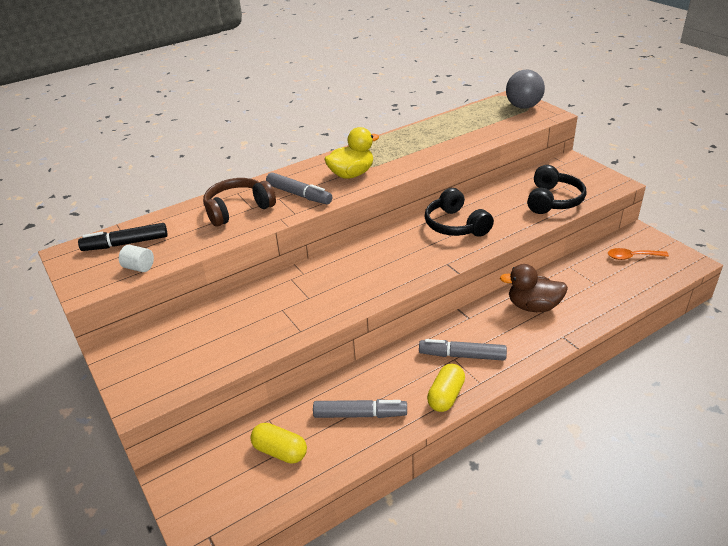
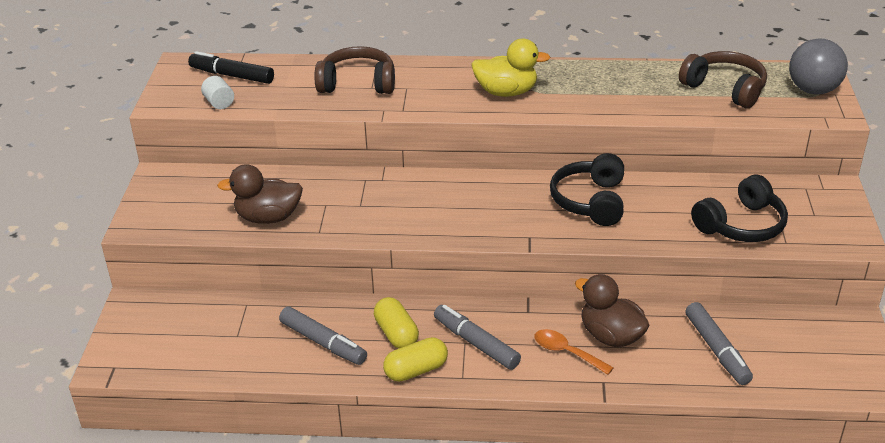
camera: 35 degrees right, 0 degrees up
yellow capsule [250,423,307,464] -> yellow capsule moved to [374,297,419,348]
grey marker [266,172,332,204] -> grey marker moved to [685,302,753,385]
orange spoon [608,248,669,260] -> orange spoon moved to [534,329,614,375]
none -> brown duck [217,164,303,224]
none -> brown headphones [679,51,767,108]

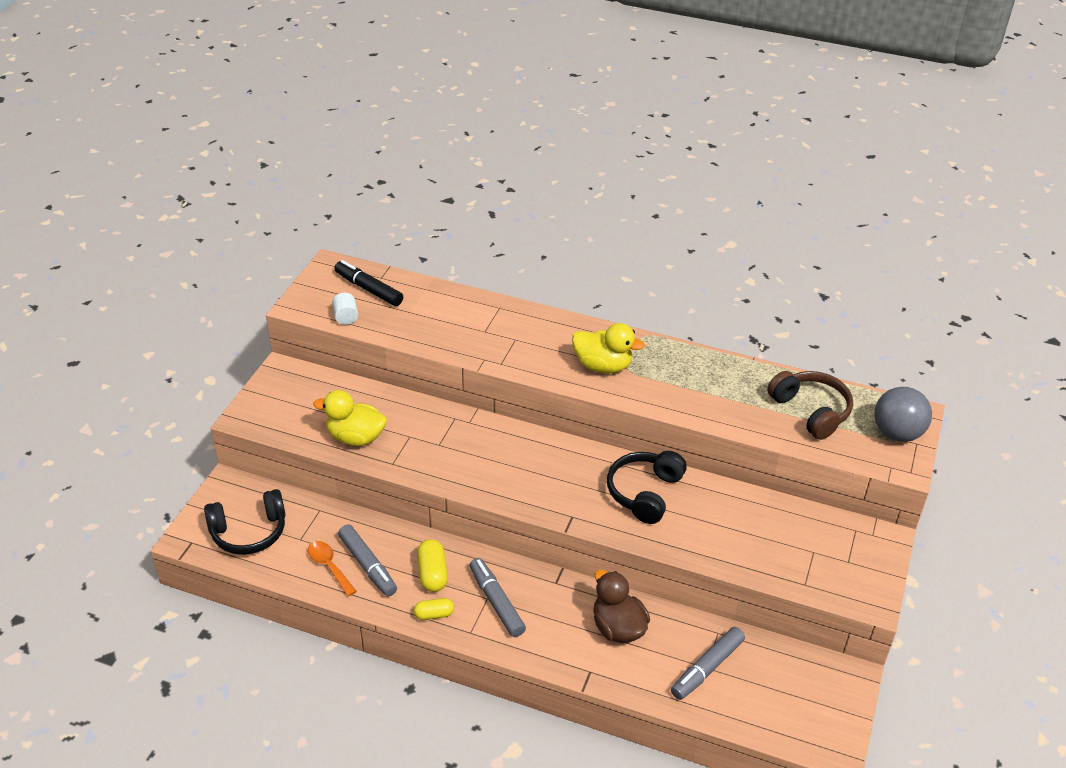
camera: 15 degrees right, 5 degrees up
brown duck [217,164,303,224] -> yellow duck [313,390,387,446]
brown headphones [315,46,395,94] -> none
yellow capsule [383,337,448,382] -> yellow capsule [414,598,454,620], size x0.66
orange spoon [534,329,614,375] -> orange spoon moved to [308,541,357,596]
grey marker [685,302,753,385] -> grey marker turned 45 degrees clockwise [671,627,745,700]
black headphones [691,175,788,242] -> black headphones moved to [204,489,285,555]

